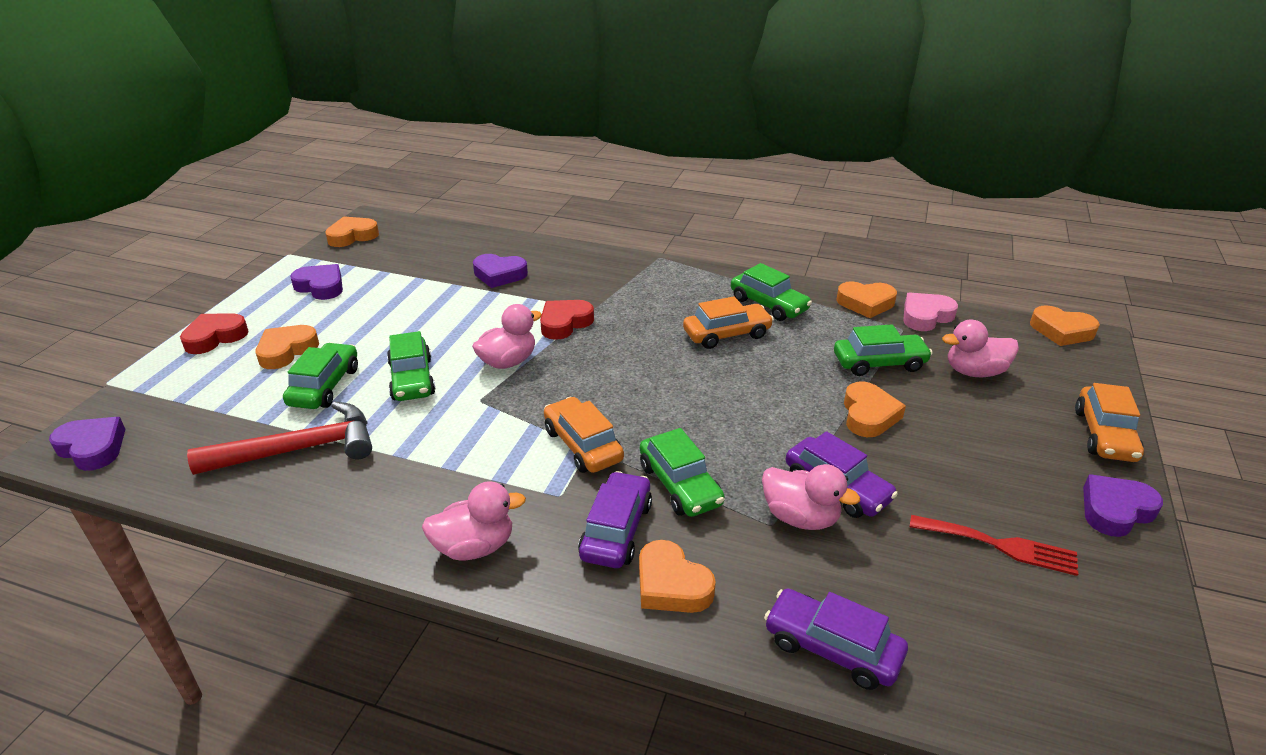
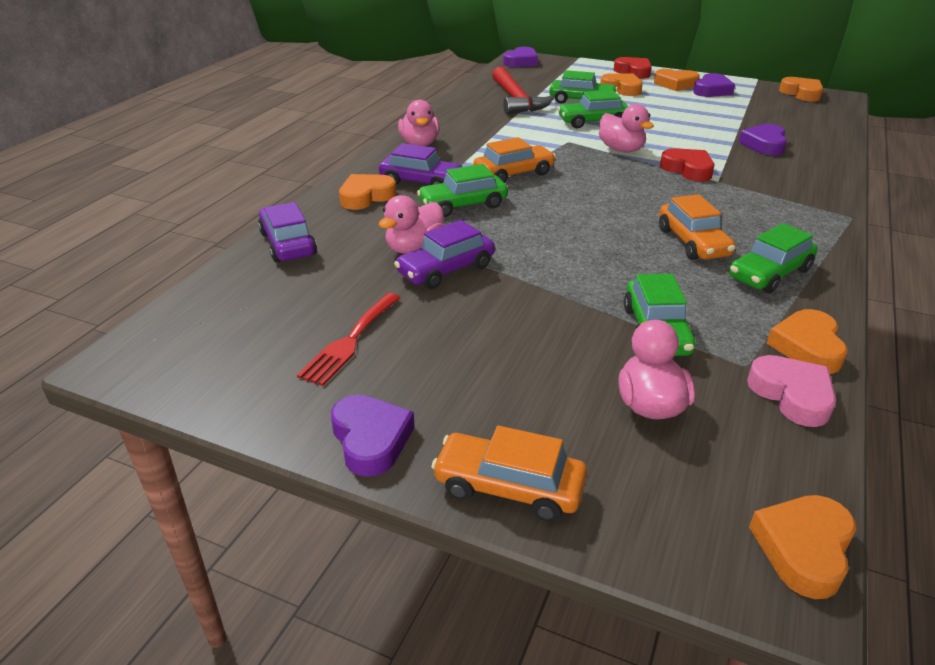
camera: 95 degrees right, 0 degrees up
purple car [764,589,908,690] -> purple car turned 60 degrees counterclockwise [258,202,317,263]
orange heart [844,381,906,437] -> orange heart moved to [654,69,700,91]

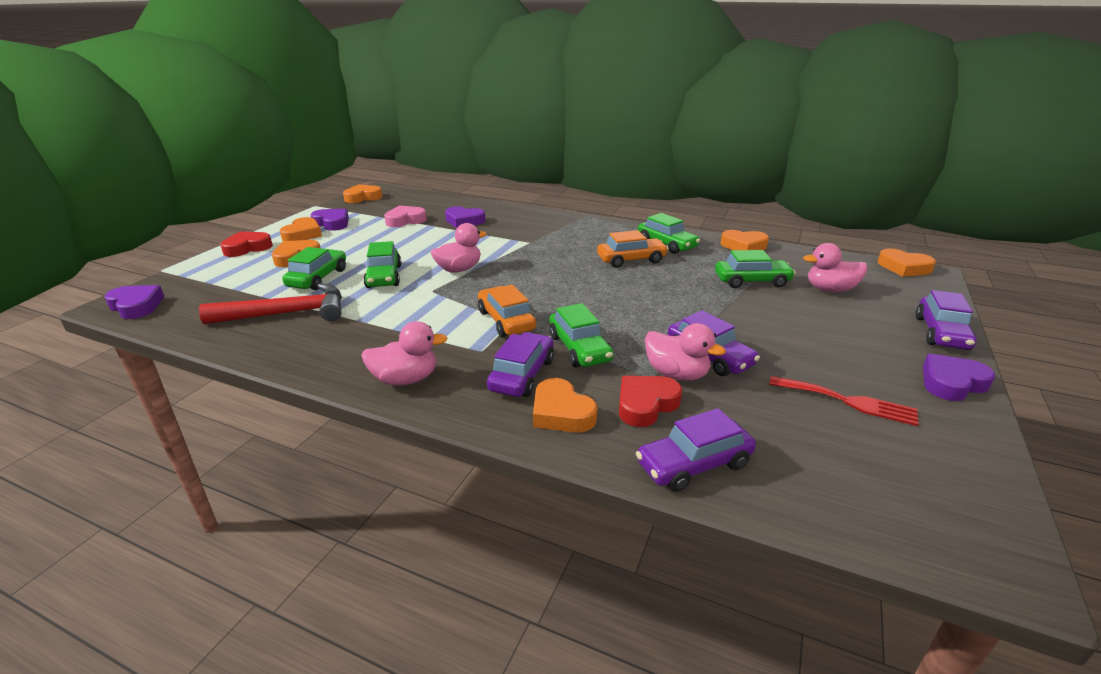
camera: 90 degrees left, 5 degrees down
orange car [431,426,587,522] -> purple car [915,290,977,350]
red heart [660,148,714,182] -> red heart moved to [619,376,682,427]
pink heart [747,355,836,427] -> pink heart moved to [384,205,427,227]

